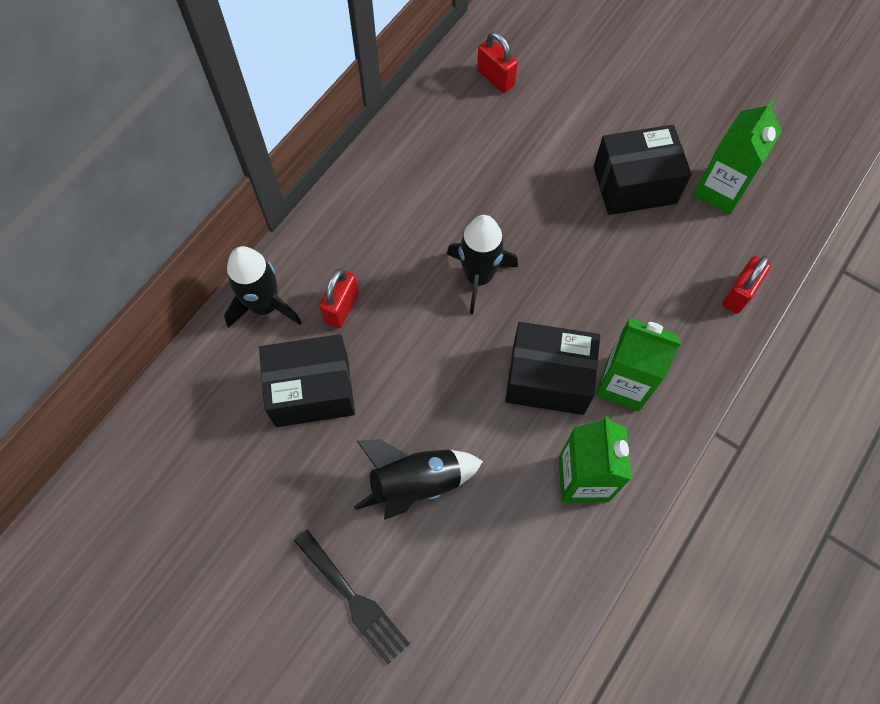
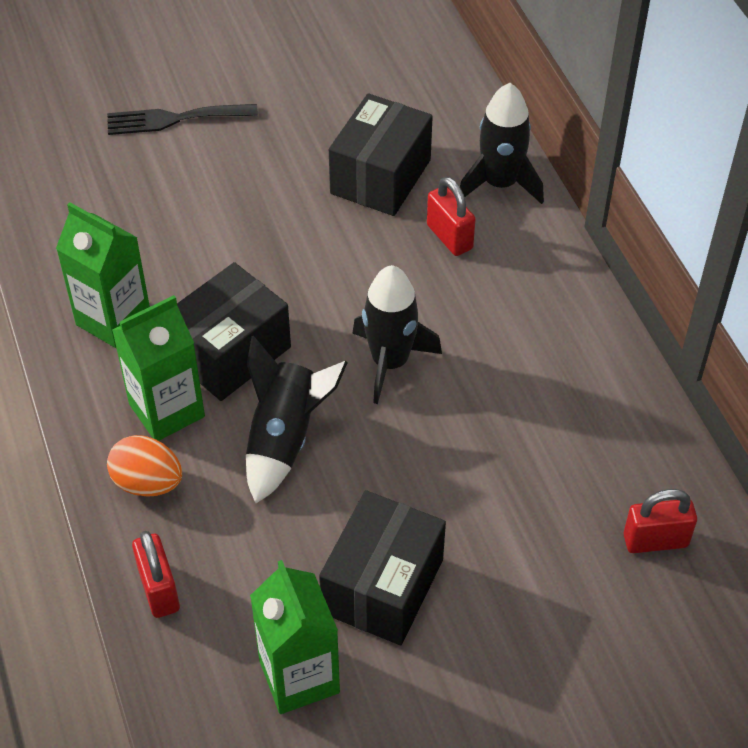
camera: 125 degrees right, 15 degrees down
black rocket [354,439,483,520] -> black rocket moved to [246,336,348,503]
none -> orange egg [107,435,182,497]

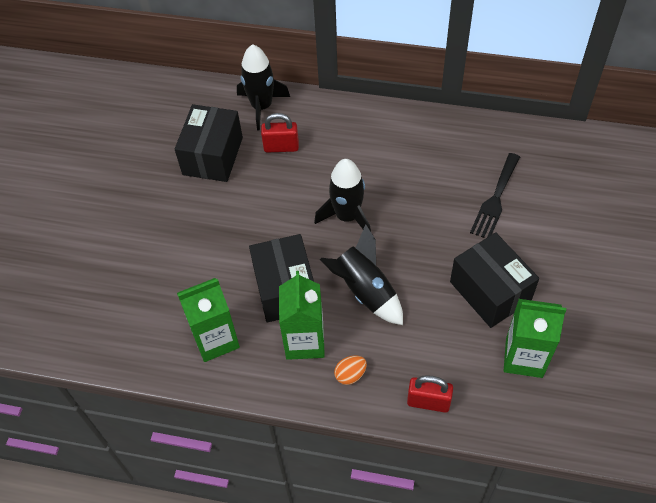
camera: 55 degrees left, 5 degrees up
black fork [107,104,258,135] -> black fork moved to [470,153,520,238]
orange egg [107,435,182,497] -> orange egg [334,355,367,385], size x0.66
black box [329,93,433,216] -> black box turned 45 degrees clockwise [175,104,243,182]
red padlock [624,489,697,553] -> none

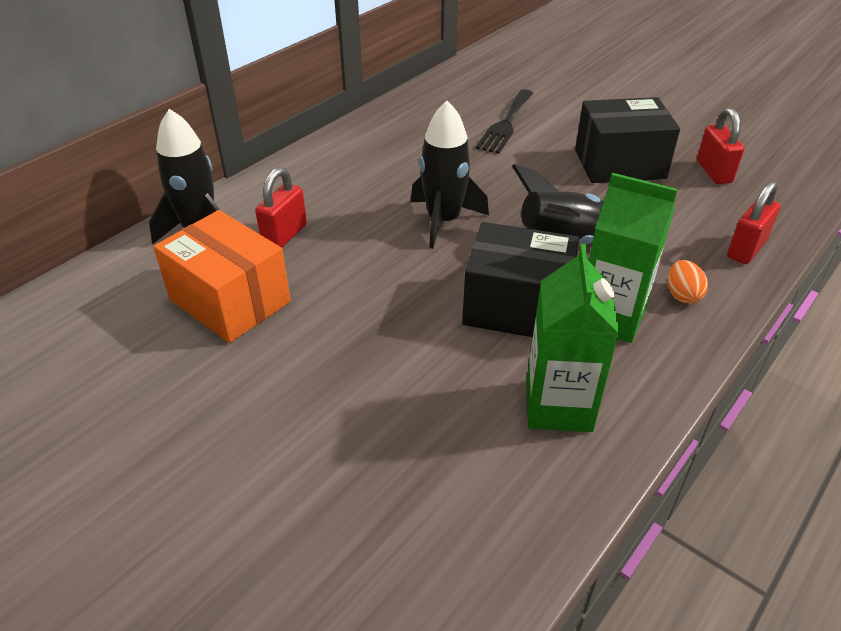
camera: 65 degrees left, 15 degrees down
black box [175,104,243,182] -> orange box [153,210,291,343]
black fork [470,153,520,238] -> black fork turned 60 degrees clockwise [476,89,533,154]
green carton [504,299,566,378] -> red padlock [697,108,744,184]

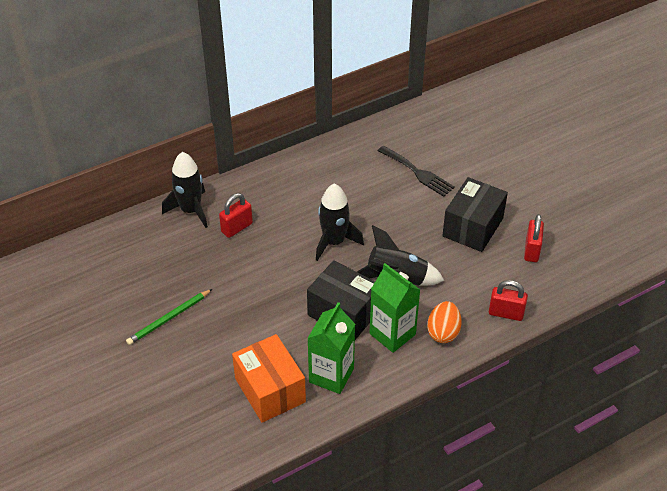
camera: 20 degrees right, 5 degrees up
orange box [153,210,291,343] -> orange box moved to [232,334,306,423]
black fork [476,89,533,154] -> black fork turned 90 degrees counterclockwise [378,146,455,197]
black box [575,97,680,183] -> black box turned 75 degrees counterclockwise [442,177,508,252]
orange egg [668,260,708,304] -> orange egg [427,301,461,343], size x1.51
red padlock [727,181,780,264] -> red padlock turned 45 degrees clockwise [489,280,528,321]
none -> green pencil [126,289,212,345]

